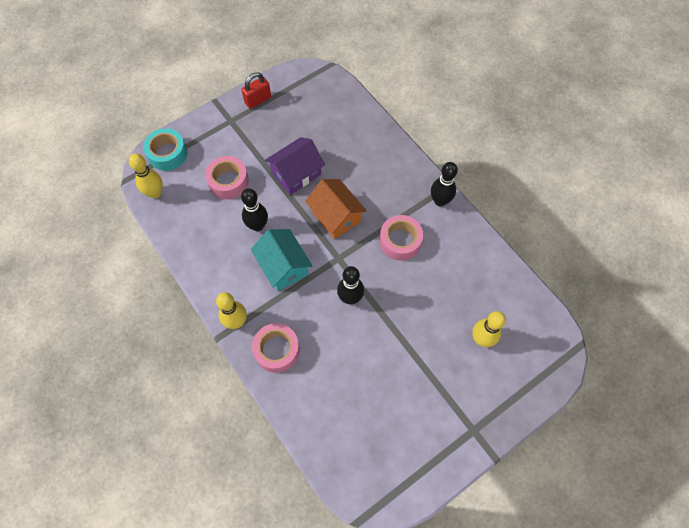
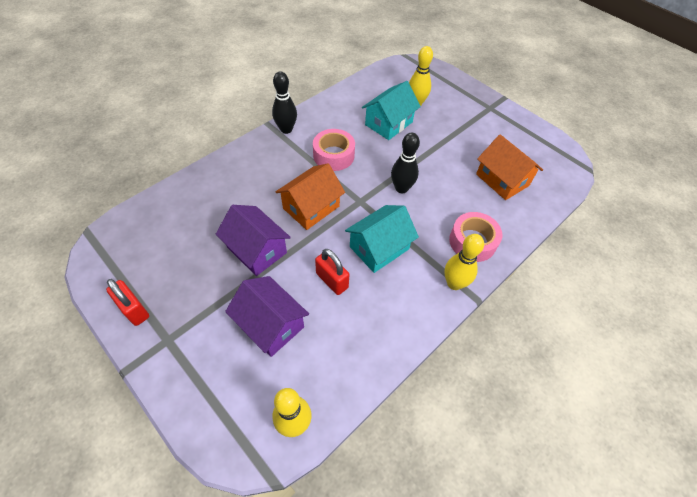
camera: 100 degrees left, 10 degrees down
turquoise tape [143,128,187,171] -> none
pink tape [205,156,249,199] -> purple house [225,276,309,357]
black bowling pin [241,188,268,231] -> red padlock [315,249,349,295]
none -> turquoise house [362,81,421,140]
none -> orange house [476,134,543,200]

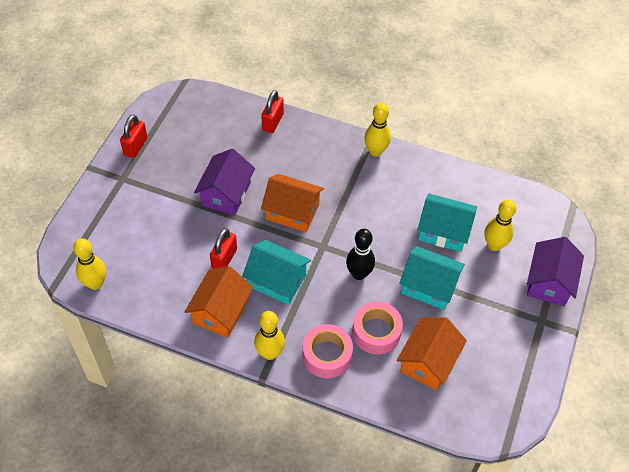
camera: 65 degrees right, 0 degrees up
purple house [225,276,309,357] -> purple house moved to [527,237,584,306]
black bowling pin [272,71,297,134] -> yellow bowling pin [364,103,391,157]
pink tape [313,129,355,171] -> pink tape moved to [352,301,403,354]
none -> orange house [185,266,253,338]
none -> red padlock [261,90,284,133]
none -> turquoise house [399,246,465,310]

